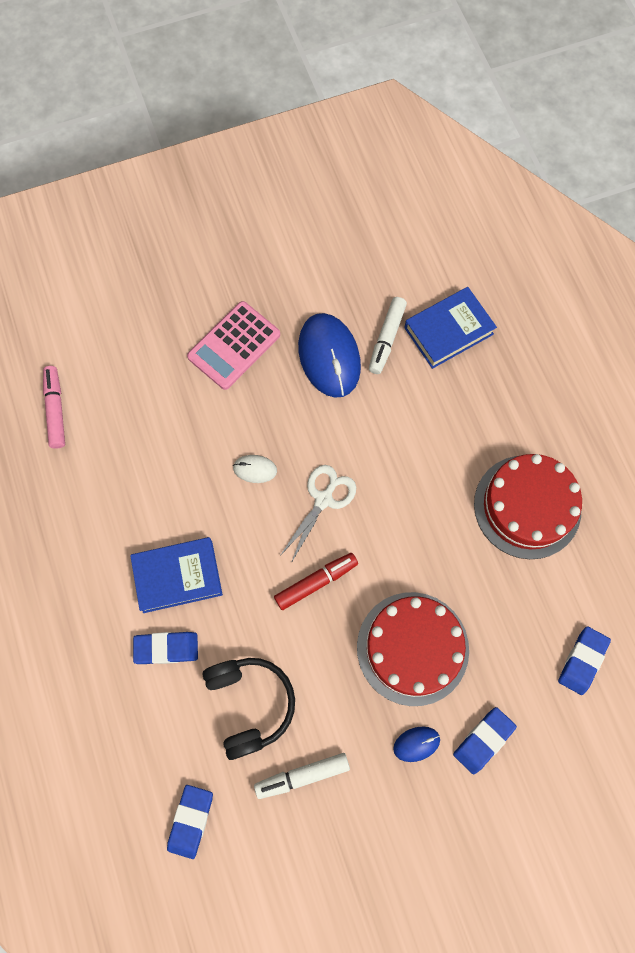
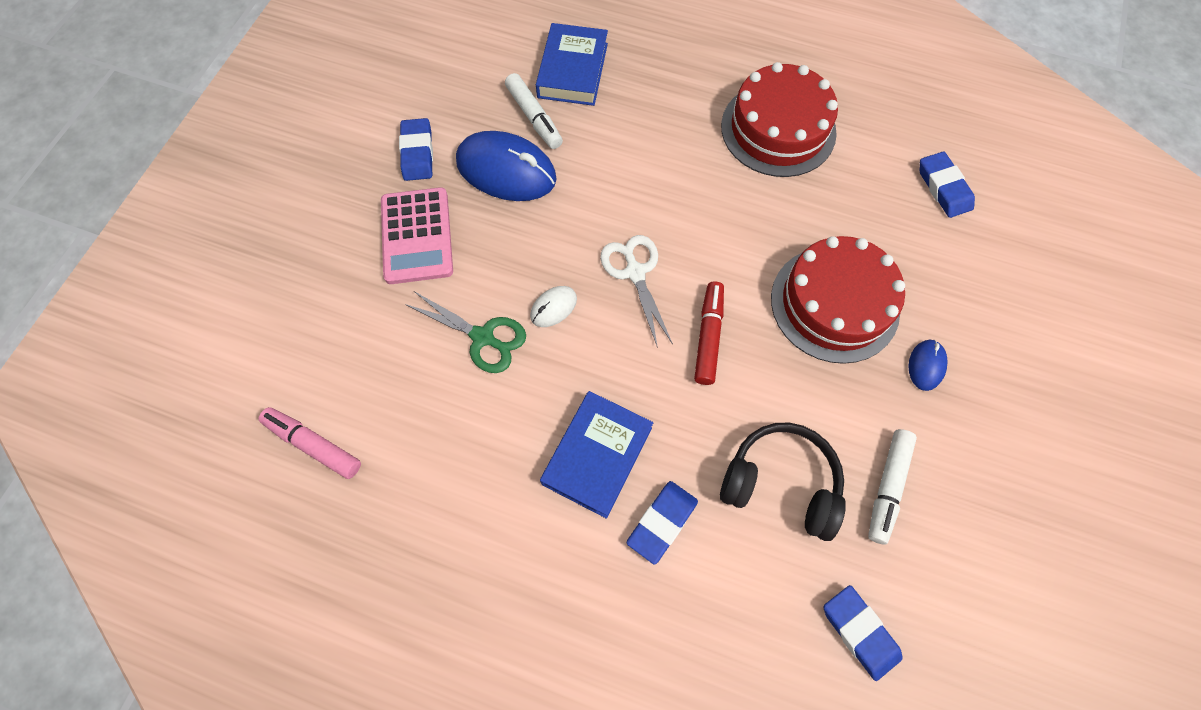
camera: 50 degrees left, 5 degrees down
blue eraser [453,707,517,774] -> blue eraser moved to [399,118,433,181]
none -> green scissors [405,291,526,373]

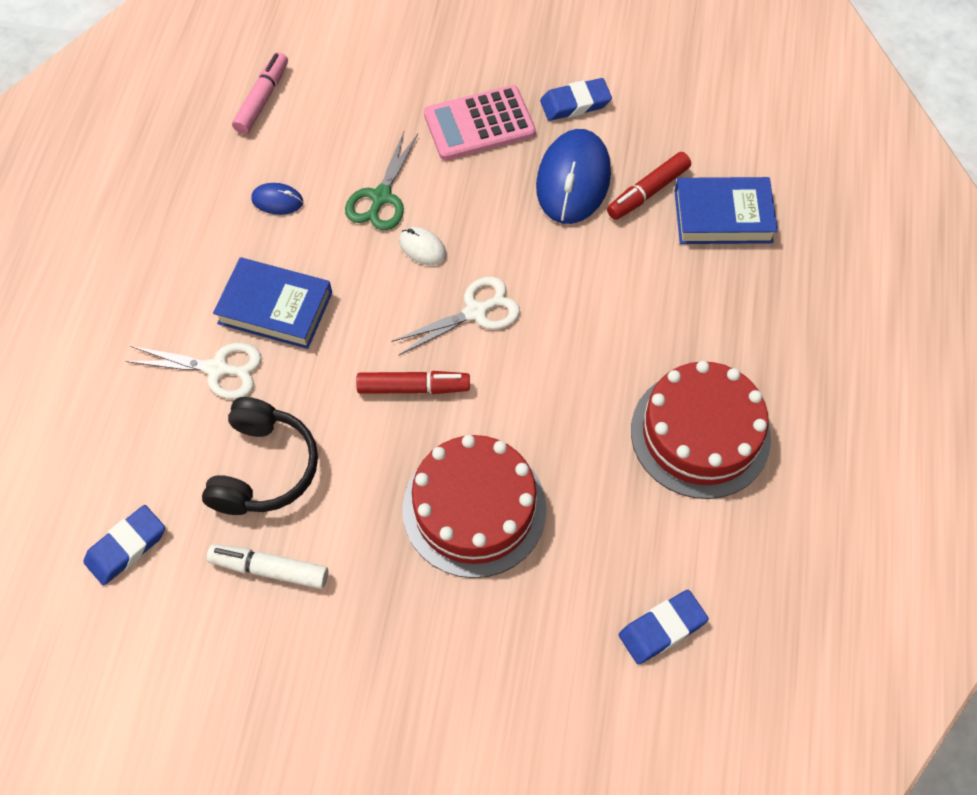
camera: 80 degrees right, 5 degrees down
white marker [505,73,563,149] -> red marker [607,152,691,220]
blue eraser [626,481,698,565] -> white scissors [126,343,262,399]
blue mouse [909,340,948,391] -> blue mouse moved to [251,183,303,215]

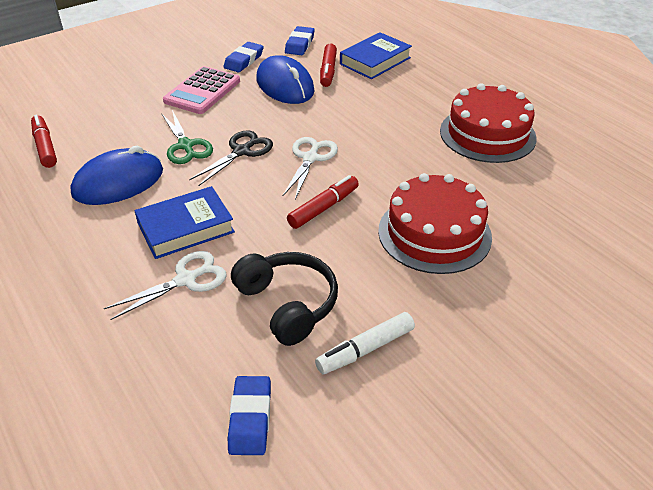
camera: 45 degrees left, 20 degrees down
pink marker [232,52,288,134] -> red marker [31,115,57,168]
blue mouse [251,183,303,215] -> blue mouse [70,146,163,205], size x2.15
white mouse [399,227,447,266] -> black scissors [189,130,273,186]
blue eraser [619,590,709,665] -> blue eraser moved to [285,26,315,55]

